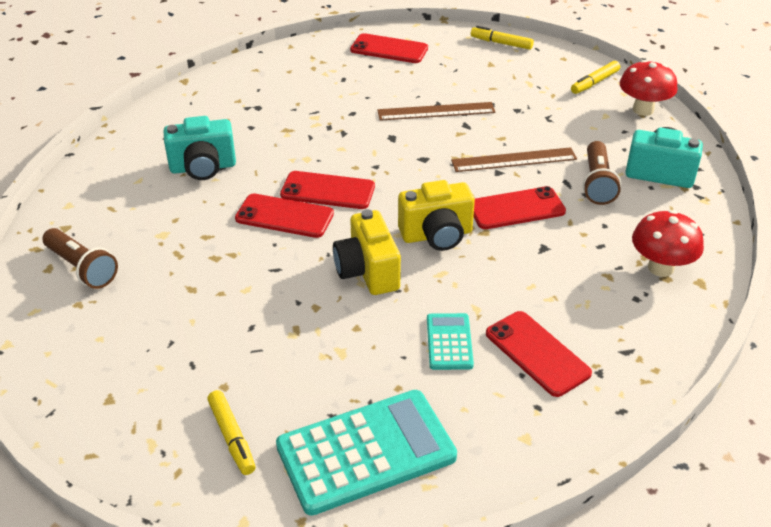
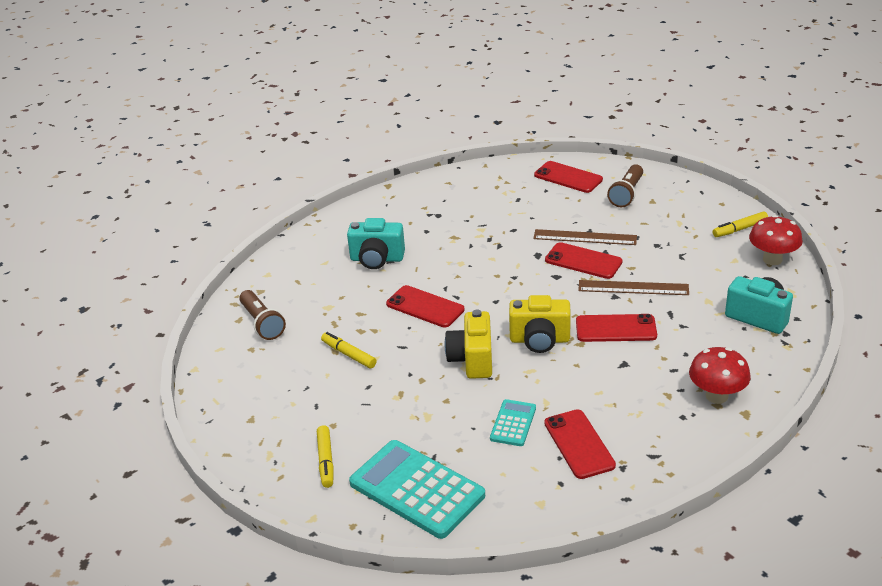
camera: 20 degrees right, 5 degrees down
turquoise calculator [276,390,457,515] -> turquoise calculator turned 135 degrees counterclockwise [349,440,485,539]
red phone [280,171,375,209] -> red phone moved to [545,242,623,279]
yellow marker [471,26,534,50] -> yellow marker moved to [321,332,377,368]
brown flashlight [583,141,621,205] -> brown flashlight moved to [607,164,643,207]

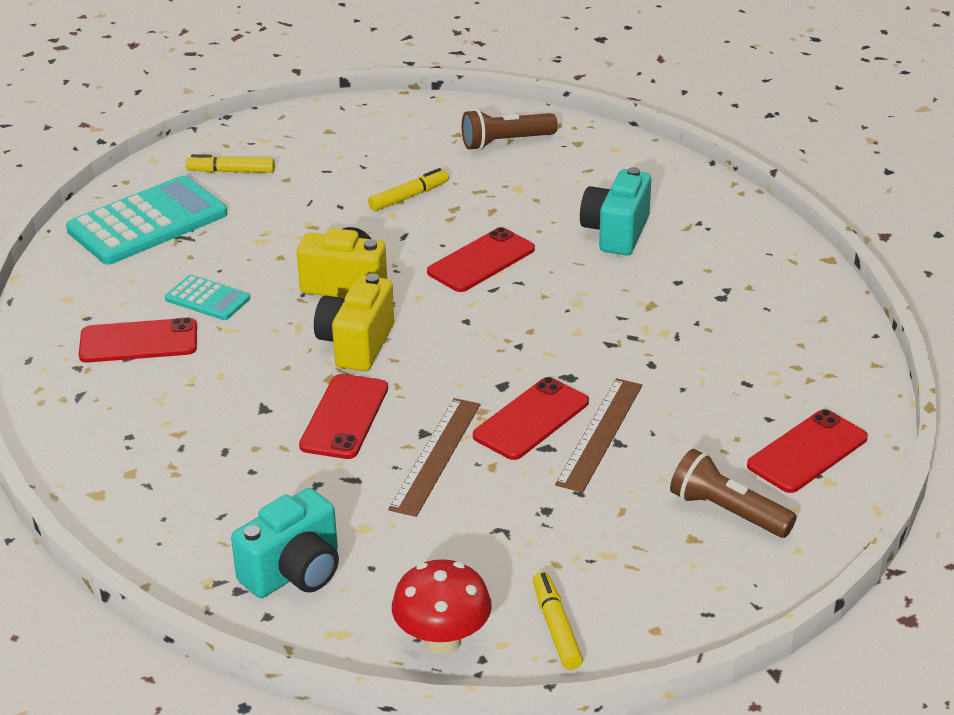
camera: 100 degrees right, 0 degrees up
red mushroom [689,347,751,404] -> none

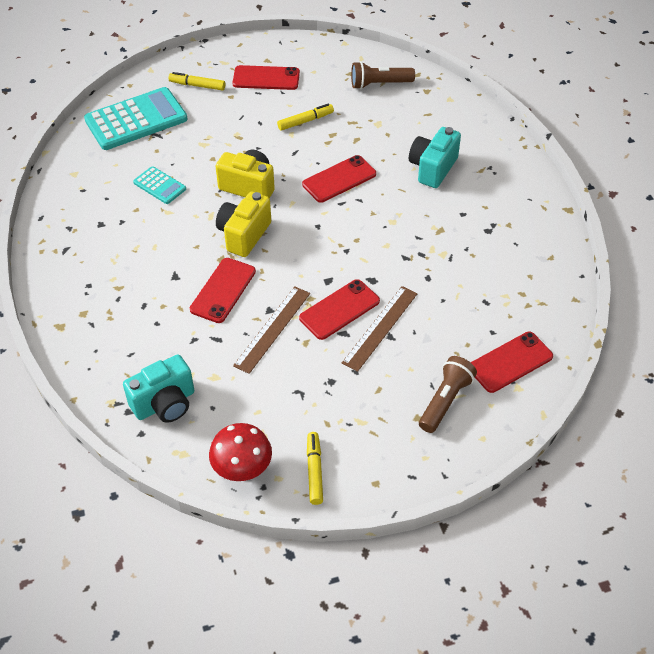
camera: 10 degrees right, 15 degrees up
red phone [79,317,197,363] -> red phone moved to [232,65,300,90]
brown flashlight [670,449,797,538] -> brown flashlight turned 75 degrees clockwise [419,356,477,433]

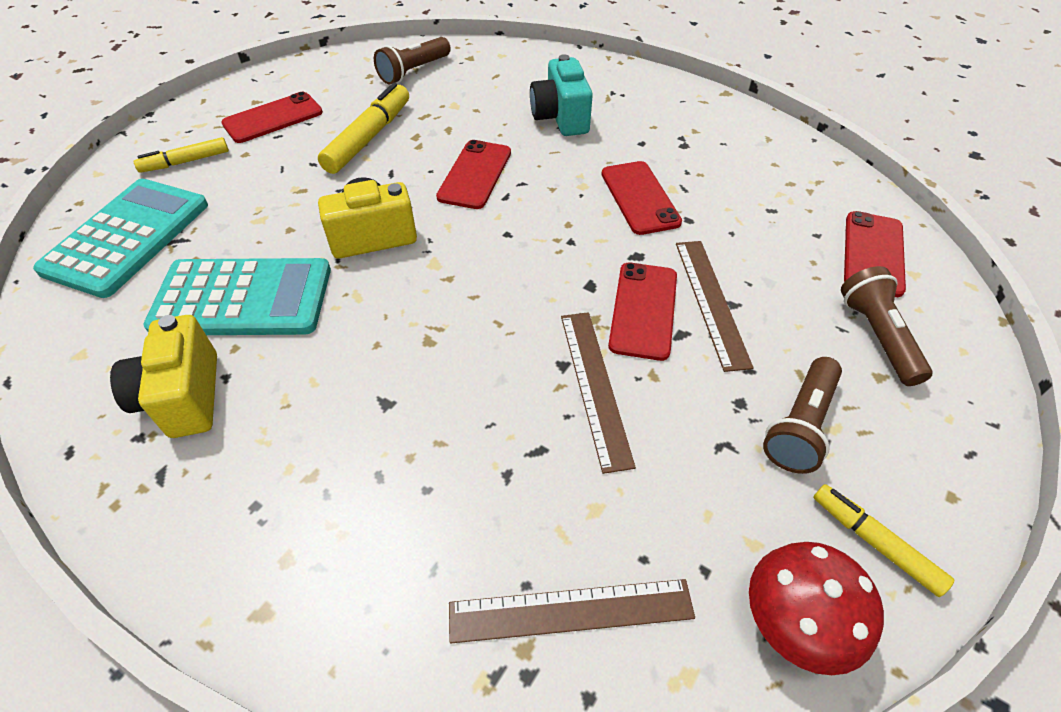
camera: 40 degrees left, 0 degrees up
turquoise camera [123,354,194,423] -> brown ruler [449,579,695,643]
turquoise calculator [133,166,186,204] -> turquoise calculator [143,258,331,335], size x1.99
red phone [190,258,256,323] -> red phone moved to [601,161,682,235]
yellow camera [216,192,271,257] -> yellow camera moved to [110,315,217,438]
yellow marker [277,104,334,131] -> yellow marker [318,83,409,174], size x1.64
none -> brown flashlight [763,357,842,474]

